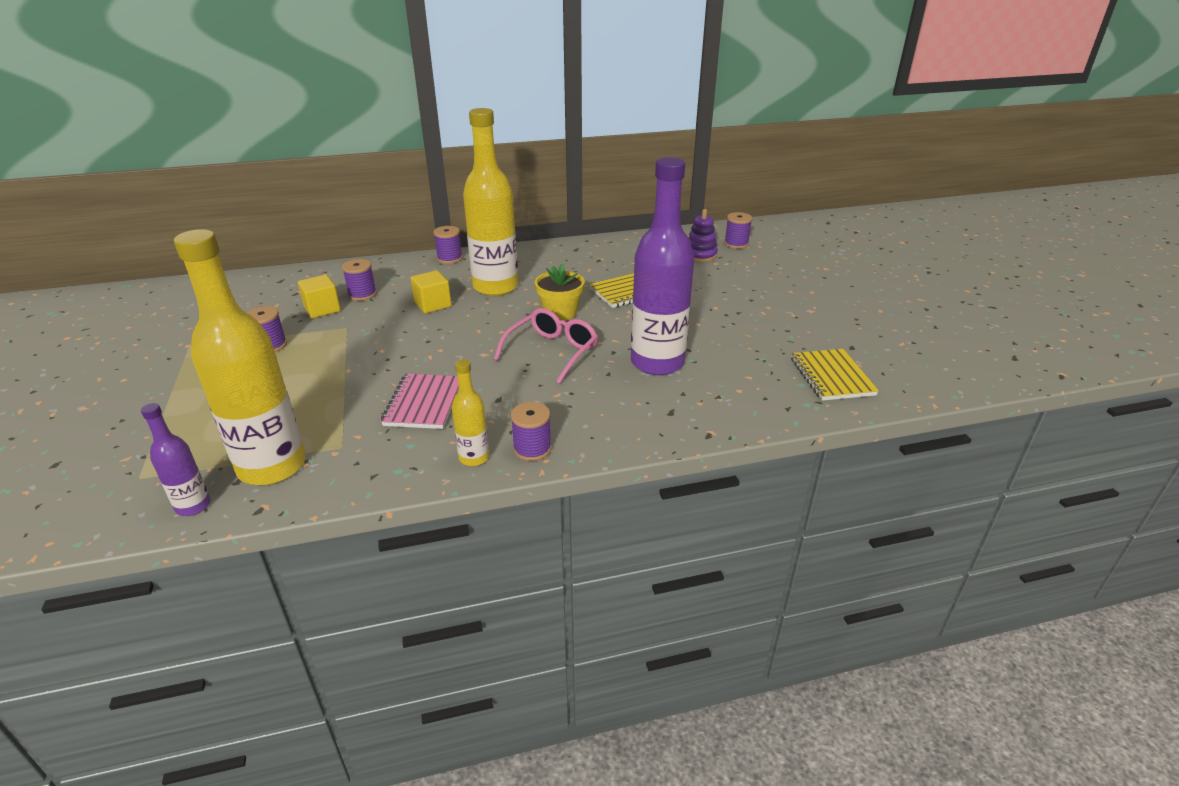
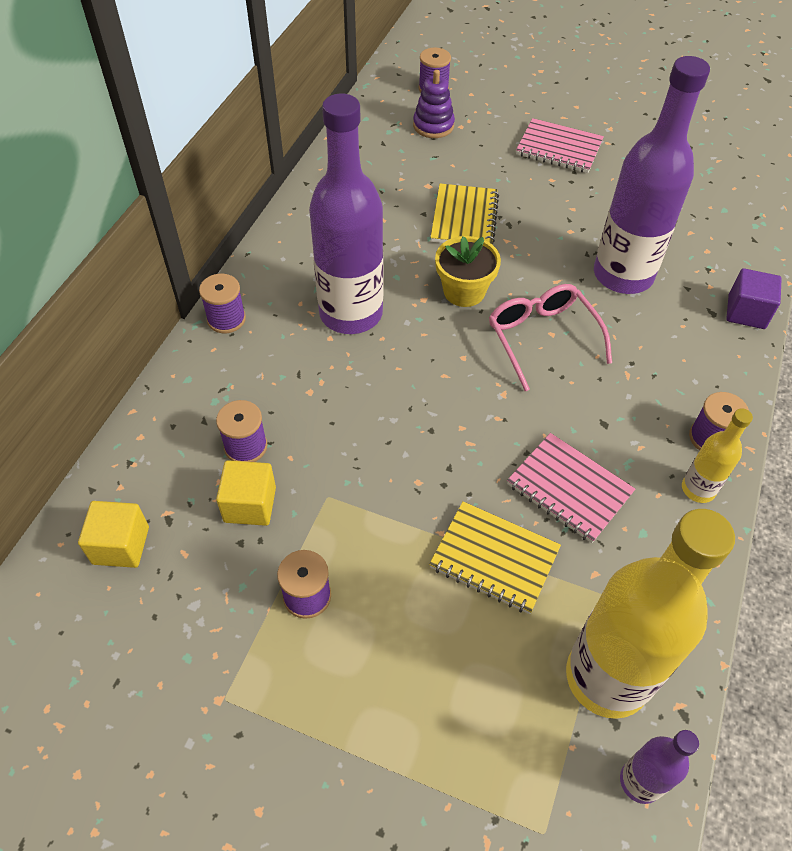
camera: 55 degrees left, 20 degrees up
yellow cube [410,270,452,314] -> yellow cube moved to [78,501,149,568]
yellow bottle [463,108,518,296] -> purple bottle [309,94,383,334]
yellow notebook [791,349,879,401] -> yellow notebook moved to [429,501,561,614]
none -> pink notebook [516,118,604,173]
none -> purple cube [726,268,782,329]

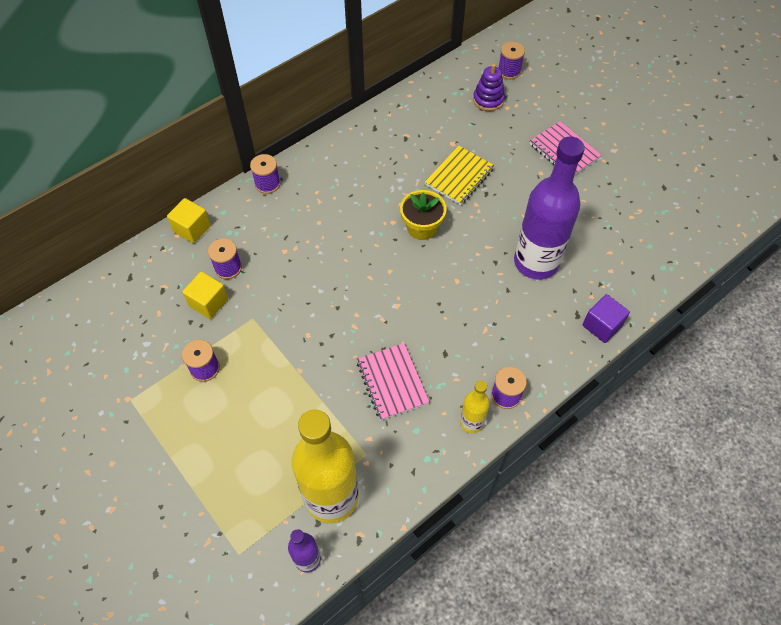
camera: 30 degrees right, 5 degrees up
yellow cube [78,501,149,568] -> yellow cube moved to [167,198,211,243]
purple bottle [309,94,383,334] -> none
yellow notebook [429,501,561,614] -> none
pink glasses [489,284,612,391] -> none

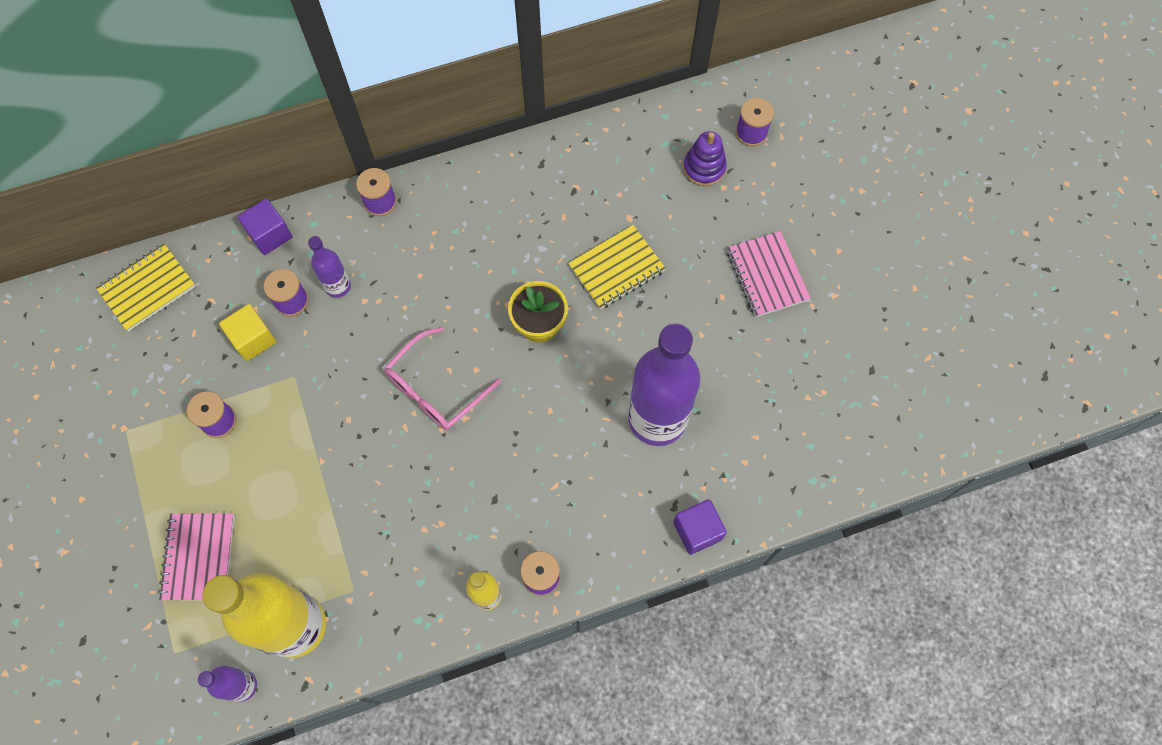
camera: 20 degrees right, 10 degrees up
yellow cube [167,198,211,243] -> purple cube [238,199,292,255]
pink notebook [357,343,429,420] -> pink notebook moved to [158,513,234,600]
none -> yellow notebook [96,244,196,332]
none -> purple bottle [308,236,351,298]
none -> pink glasses [384,327,501,430]

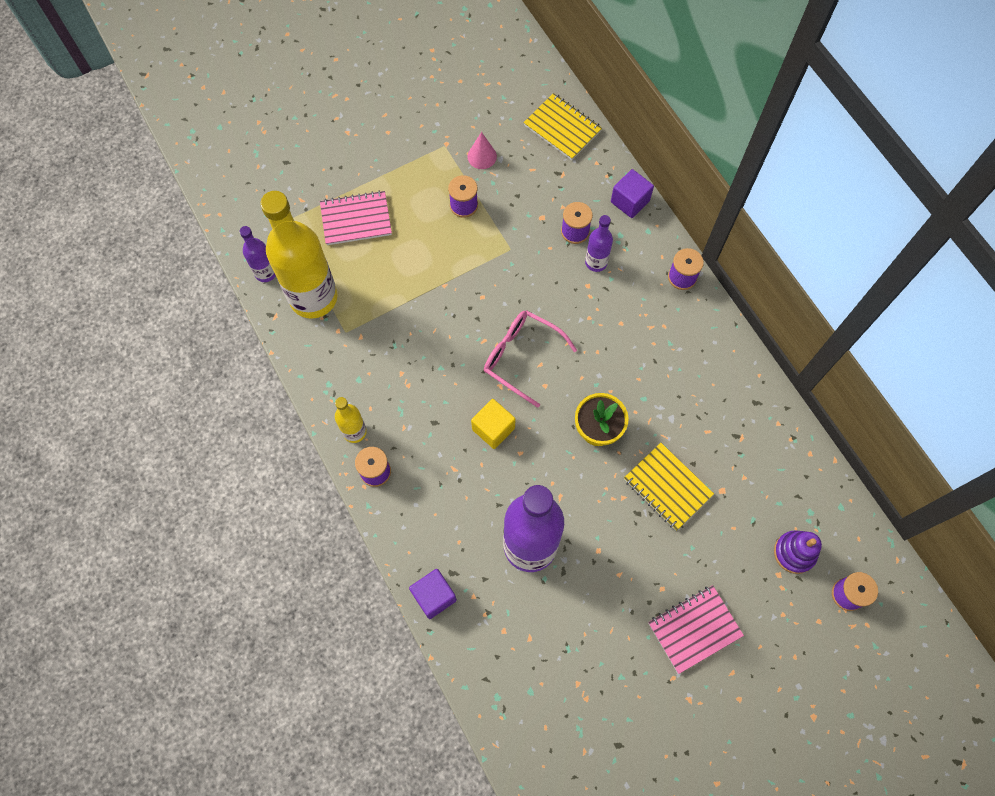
camera: 80 degrees right, 0 degrees up
yellow cube [219,304,276,361] -> yellow cube moved to [471,399,516,449]
none -> pink cone [467,132,497,169]

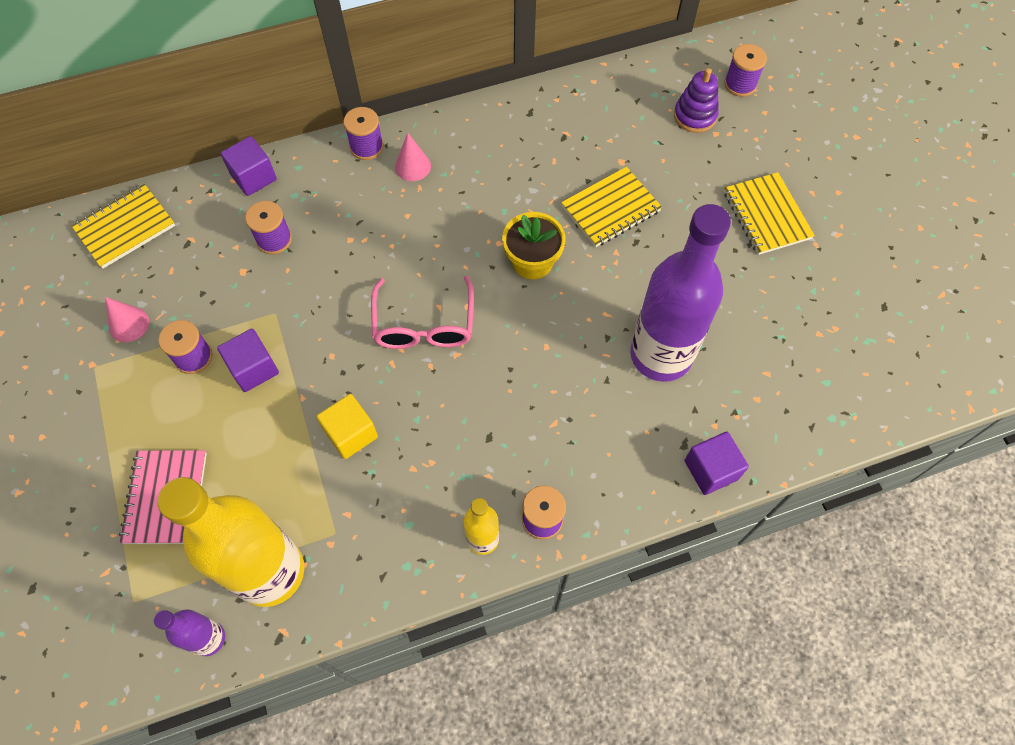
camera: 80 degrees left, 5 degrees down
yellow cube [471,399,516,449] -> yellow cube moved to [317,394,378,459]
pink glasses [484,310,577,408] -> pink glasses turned 45 degrees counterclockwise [371,276,474,349]
purple bottle [585,215,613,272] -> none
pink notebook [648,585,744,674] -> yellow notebook [724,172,815,255]
none -> purple cube [217,329,279,392]
none -> pink cone [395,133,431,181]

